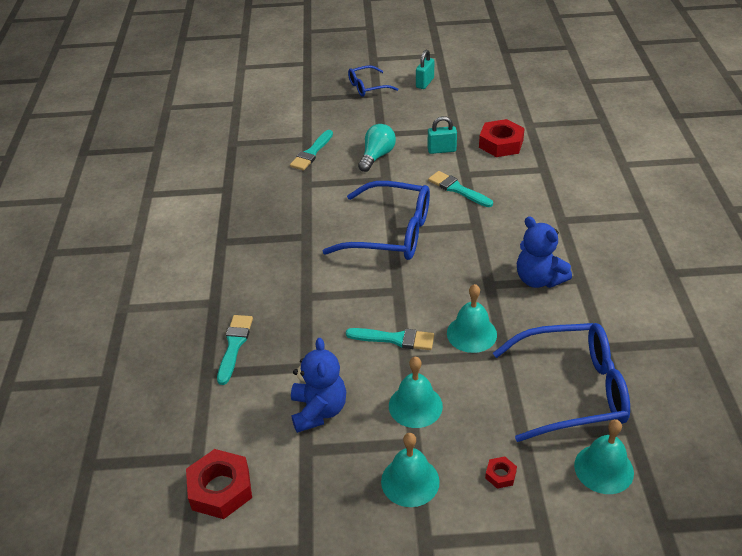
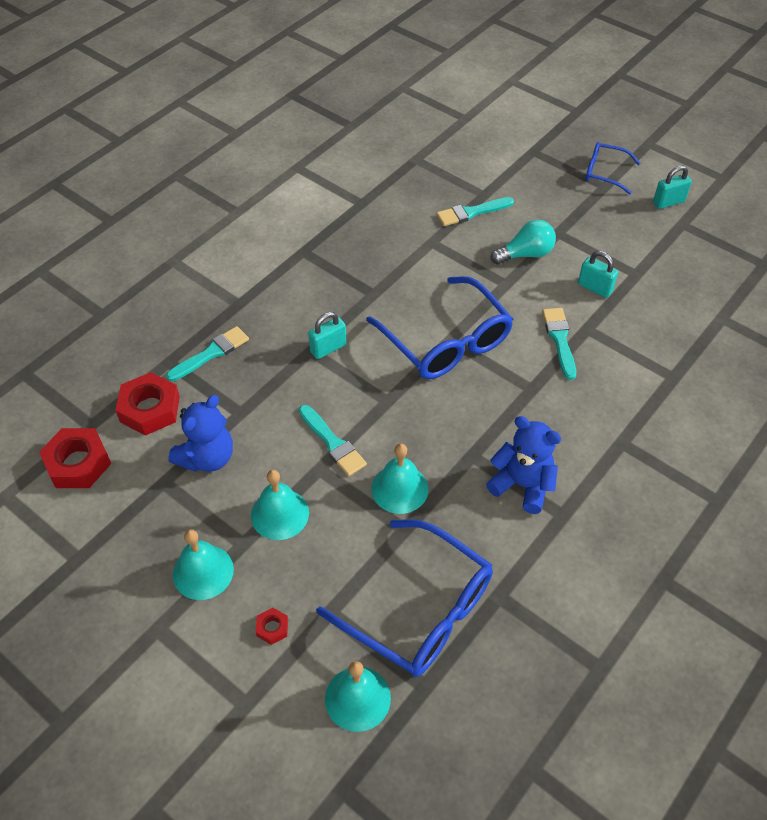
camera: 40 degrees right, 10 degrees up
red nut [479,119,525,157] -> red nut moved to [115,372,180,436]
blue teddy bear [517,216,572,288] -> blue teddy bear turned 120 degrees clockwise [486,416,561,514]
none -> turquoise padlock [308,312,347,359]

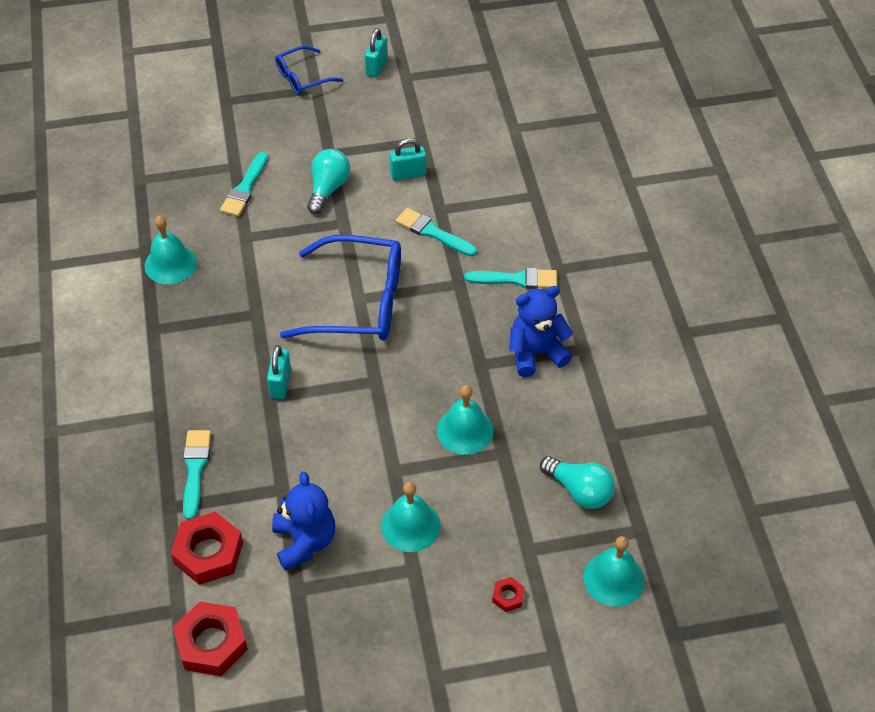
camera: 50 degrees left, 0 degrees up
turquoise bell [173,529,234,600] -> turquoise bell moved to [144,216,197,284]
turquoise brush [299,405,367,476] -> turquoise brush moved to [464,268,557,289]
blue glasses [316,519,493,677] -> turquoise light bulb [540,456,615,509]

